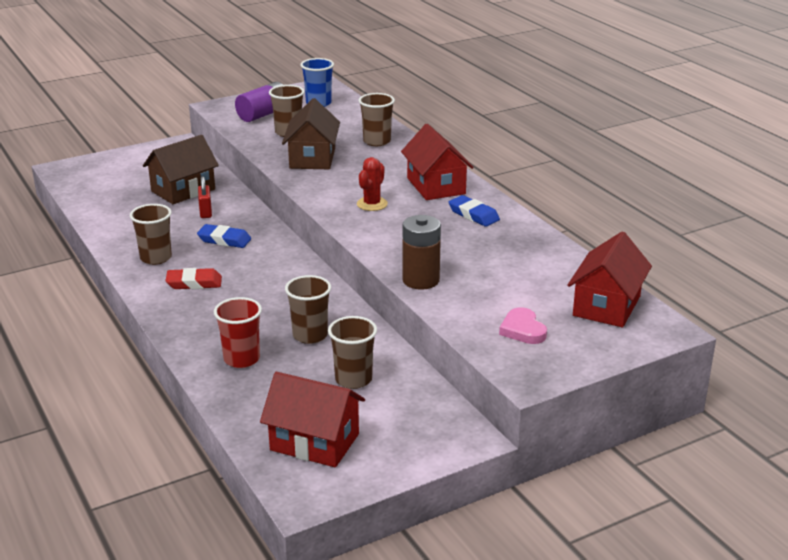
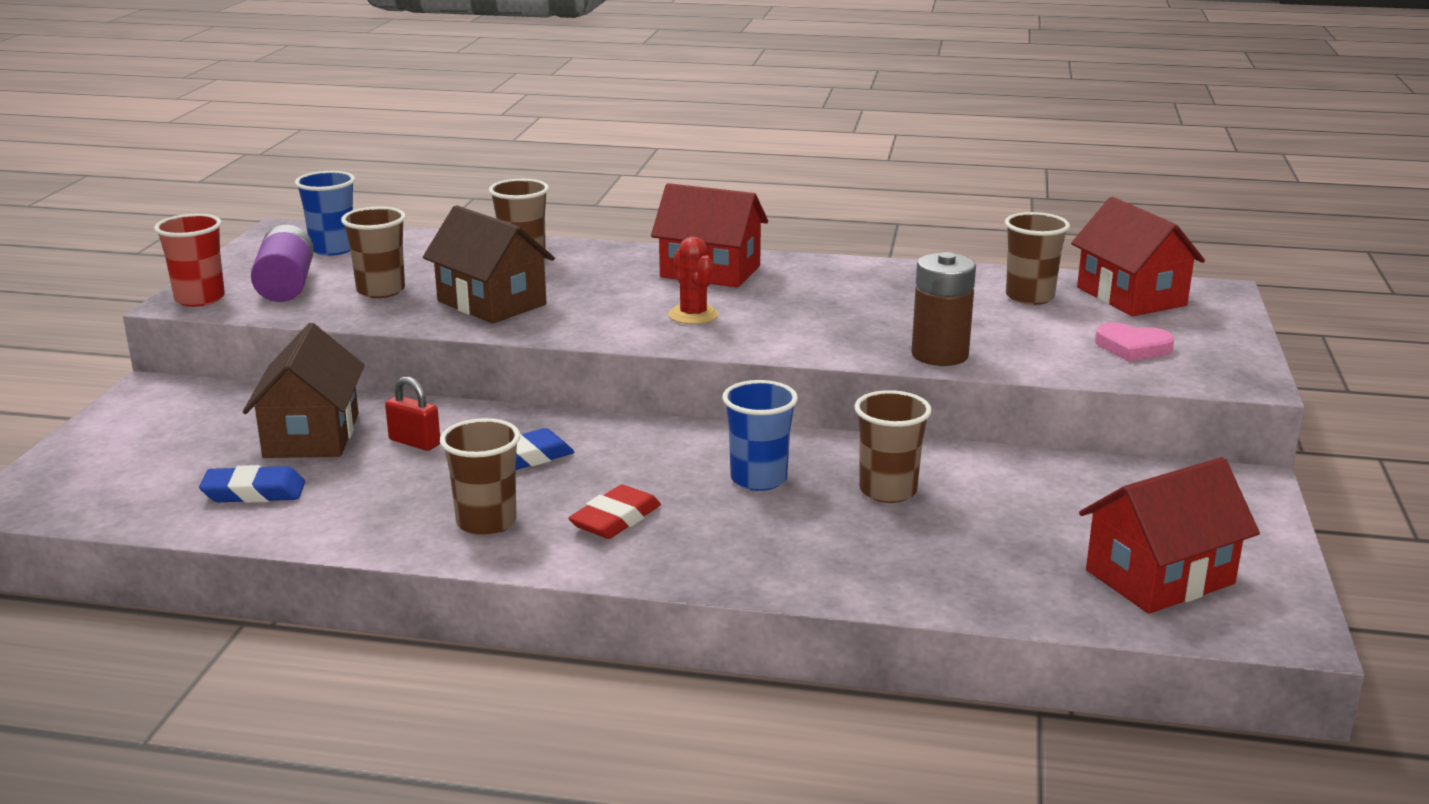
camera: 50 degrees left, 5 degrees down
red cup [214,297,262,368] -> red cup moved to [154,214,225,307]
brown cup [328,316,377,389] -> brown cup moved to [1005,212,1070,305]
blue eraser [449,195,500,227] -> blue eraser moved to [199,465,305,503]
none -> blue cup [722,380,798,491]

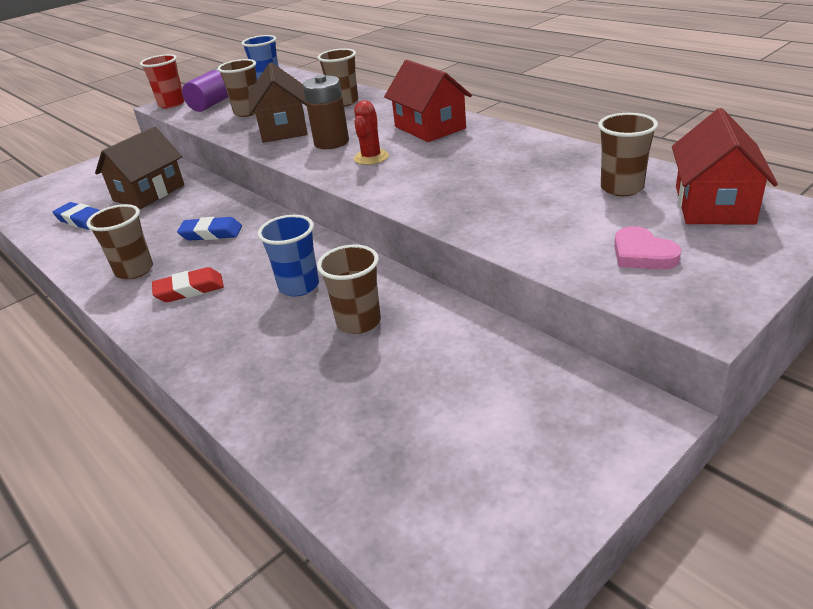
camera: 40 degrees right, 10 degrees up
red padlock [385,376,440,451] -> none
brown battery [911,252,976,366] -> brown battery moved to [303,75,349,149]
red house [1079,457,1260,614] -> none

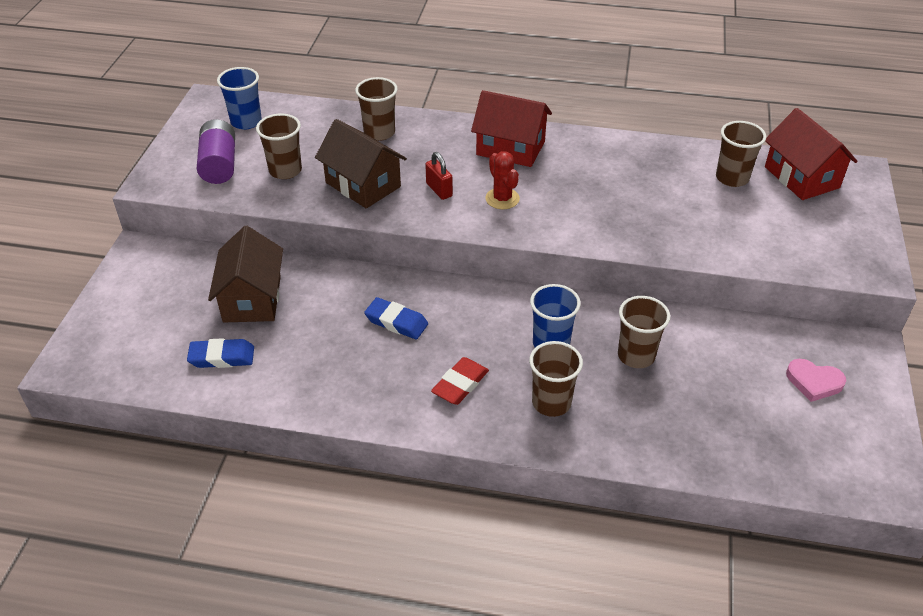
camera: 40 degrees left, 10 degrees up
brown cup [87,204,153,280] -> brown cup moved to [529,341,583,417]
red cup [140,54,185,109] -> none
blue eraser [177,217,242,241] -> blue eraser turned 60 degrees clockwise [364,297,428,339]
brown battery [303,75,349,149] -> red padlock [425,152,453,200]
pink heart [614,226,682,270] -> pink heart moved to [786,359,846,402]

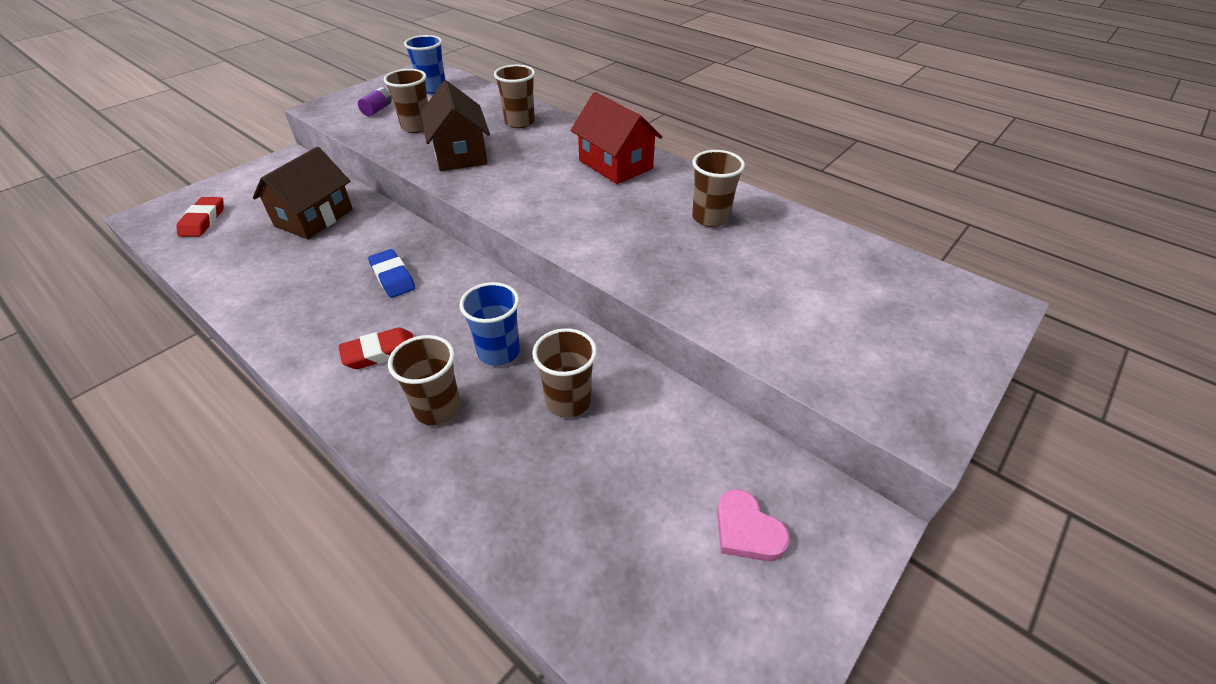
camera: 30 degrees right, 0 degrees up
blue eraser [187,338,254,368] -> none
purple battery [197,119,235,184] -> purple battery [358,87,392,116], size x0.56
red padlock [425,152,453,200] -> none
red cactus [485,151,520,209] -> none
brown cup [716,121,766,187] -> brown cup moved to [692,150,745,227]
red house [765,108,858,200] -> none
none -> red eraser [177,197,224,237]

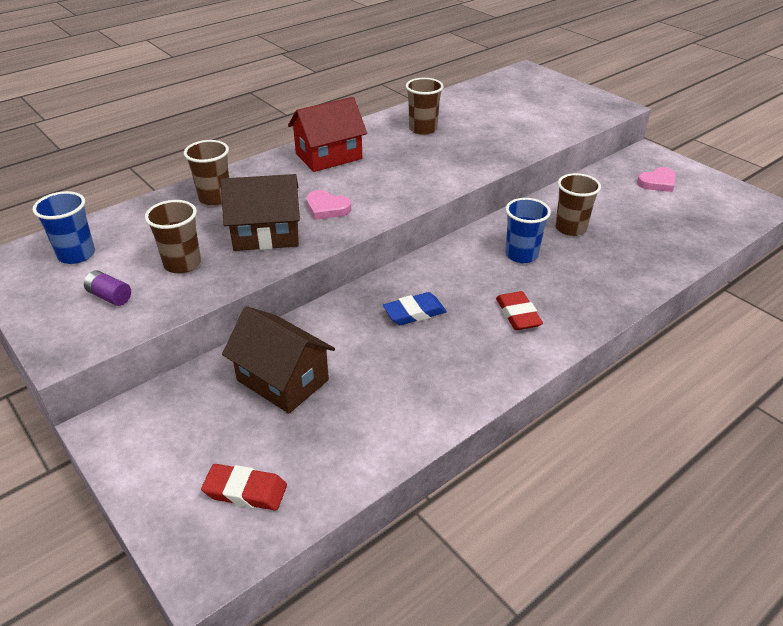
camera: 80 degrees left, 5 degrees down
brown cup [388,335,461,425] -> none
none -> pink heart [306,190,351,220]

